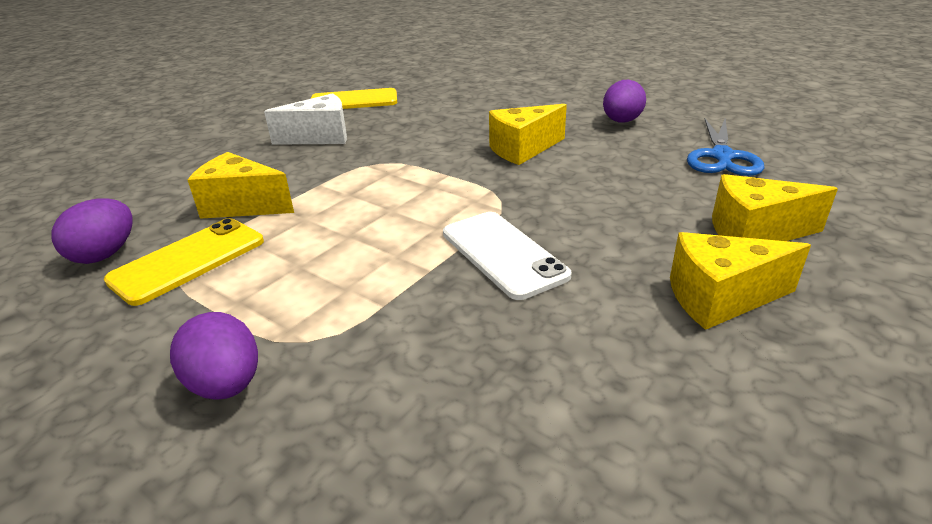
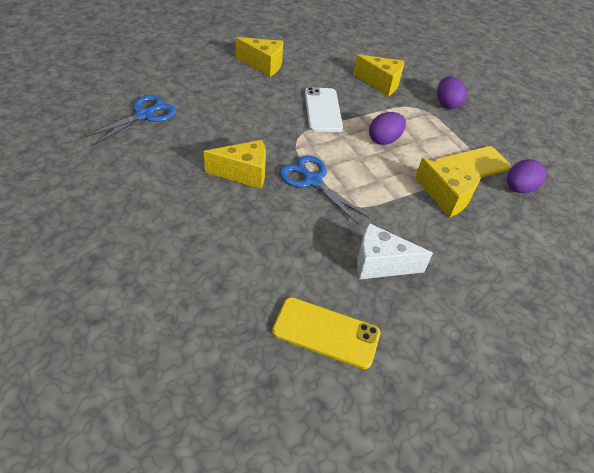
camera: 160 degrees left, 15 degrees up
purple egg [603,80,646,123] -> purple egg moved to [369,112,406,145]
yellow cheese [712,174,838,241] -> yellow cheese moved to [353,54,404,96]
none -> blue scissors [279,155,369,224]

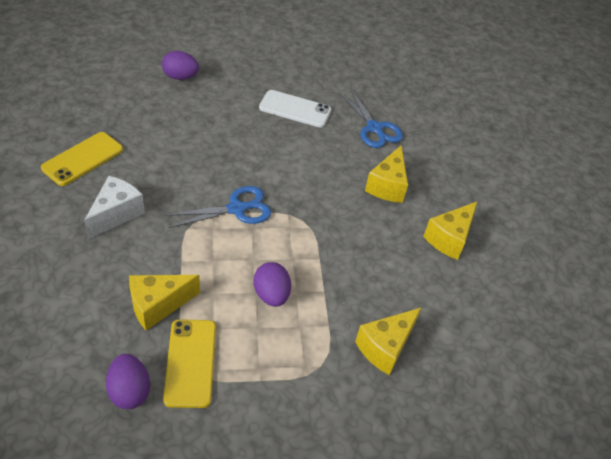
camera: 110 degrees right, 0 degrees up
yellow cheese [204,140,266,189] -> yellow cheese moved to [365,146,408,203]
white phone [305,87,343,132] -> white phone moved to [259,90,331,128]
purple egg [437,76,467,109] -> purple egg moved to [162,51,199,80]

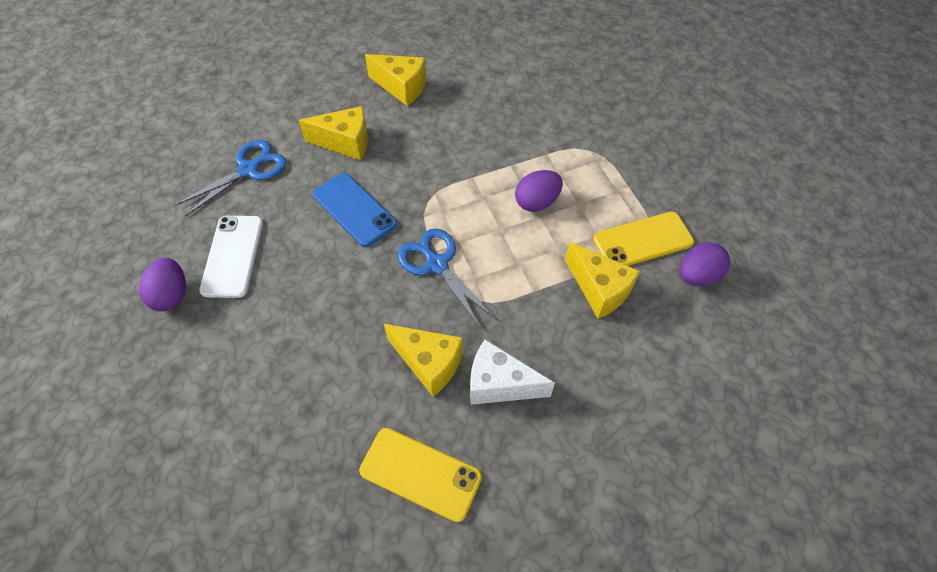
camera: 100 degrees left, 10 degrees up
purple egg [162,51,199,80] -> purple egg moved to [139,257,186,311]
yellow cheese [355,307,422,375] -> yellow cheese moved to [384,324,463,397]
none -> blue phone [313,173,397,247]

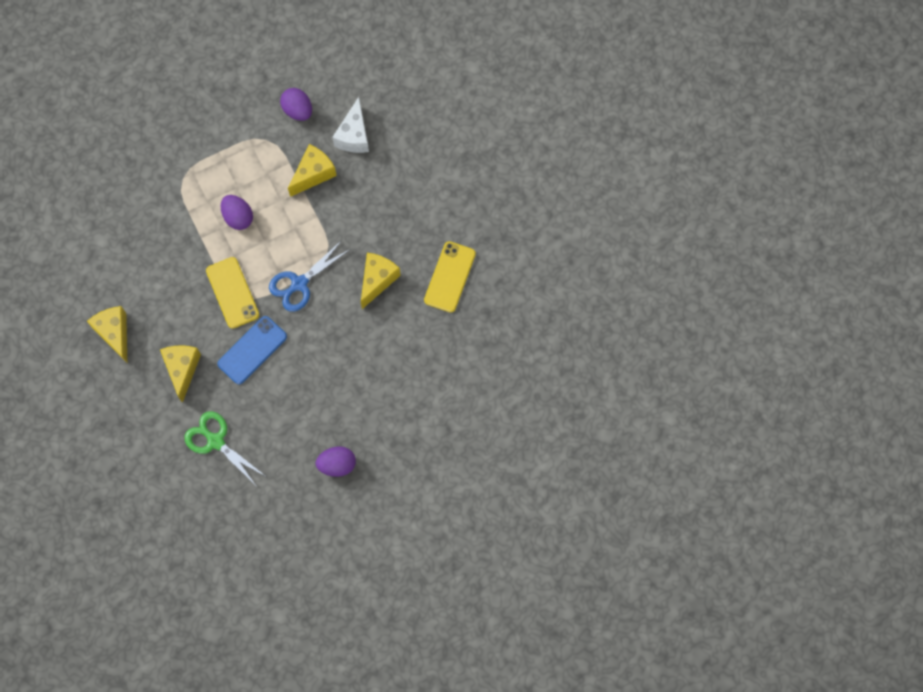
camera: 95 degrees left, 15 degrees up
blue scissors [175,140,286,217] -> green scissors [184,411,265,485]
white phone [199,216,263,298] -> none
yellow cheese [365,54,426,106] -> yellow cheese turned 45 degrees counterclockwise [87,306,127,363]
white cheese [470,339,555,405] -> white cheese moved to [332,97,369,153]
yellow phone [593,212,694,266] -> yellow phone moved to [206,257,259,329]

